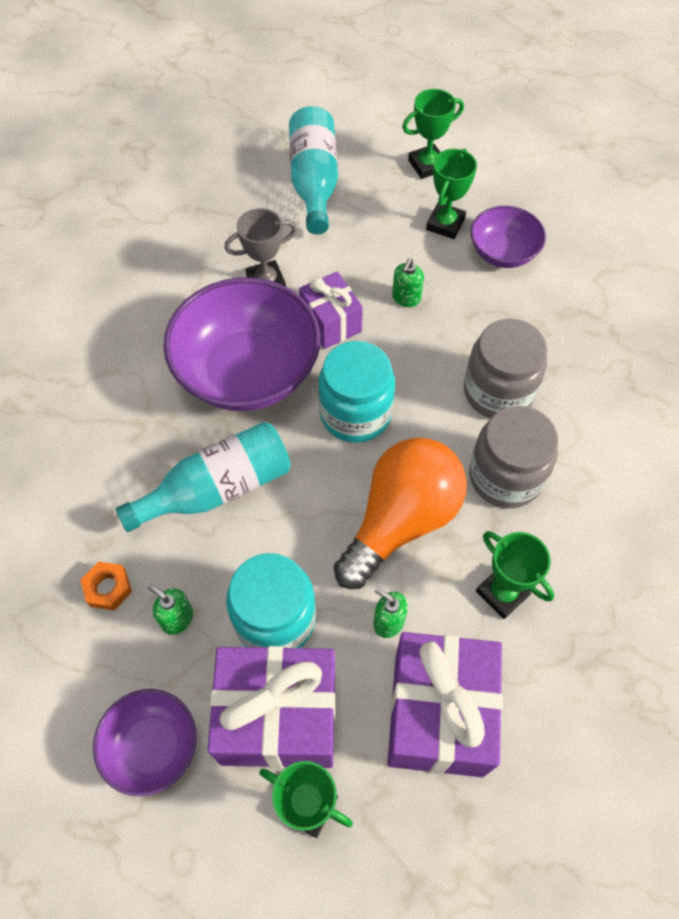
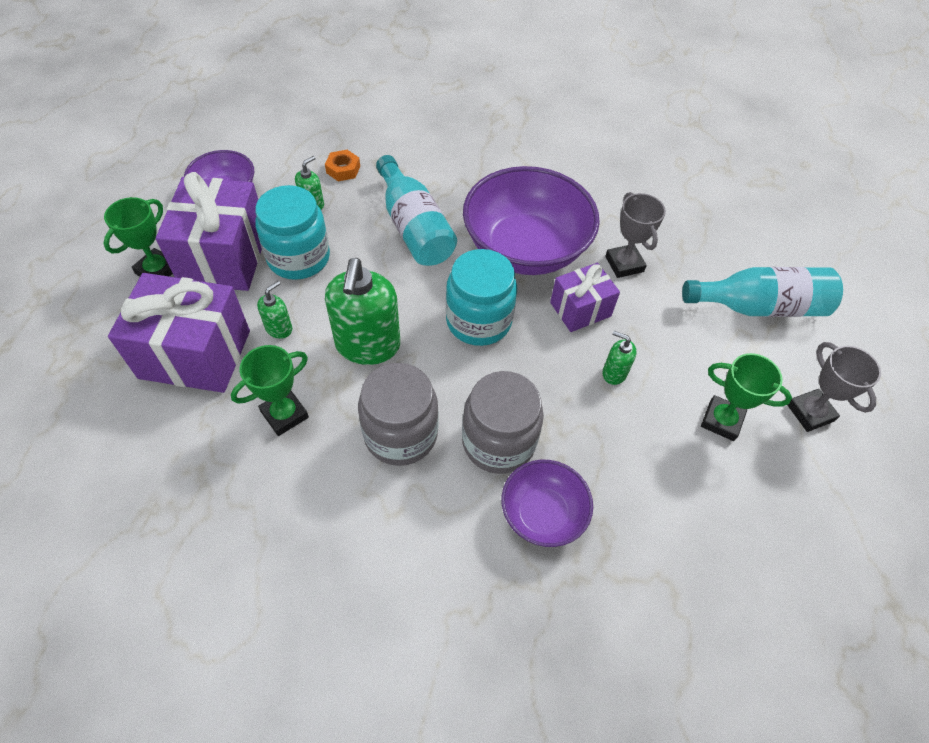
camera: 90 degrees right, 5 degrees down
orange light bulb [334,438,467,589] -> green soap dispenser [325,258,400,365]
green trophy [402,89,464,179] -> grey trophy [787,342,881,432]
purple bowl [470,206,546,268] -> purple bowl moved to [501,460,593,547]

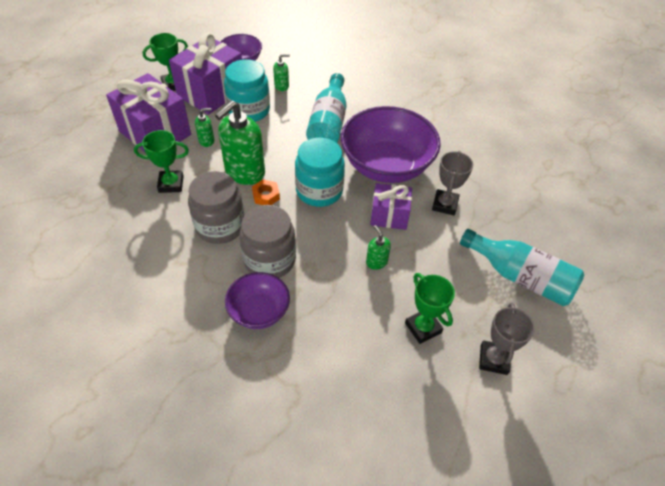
camera: 35 degrees right, 5 degrees down
orange nut [325,150,360,181] -> orange nut moved to [252,179,280,205]

